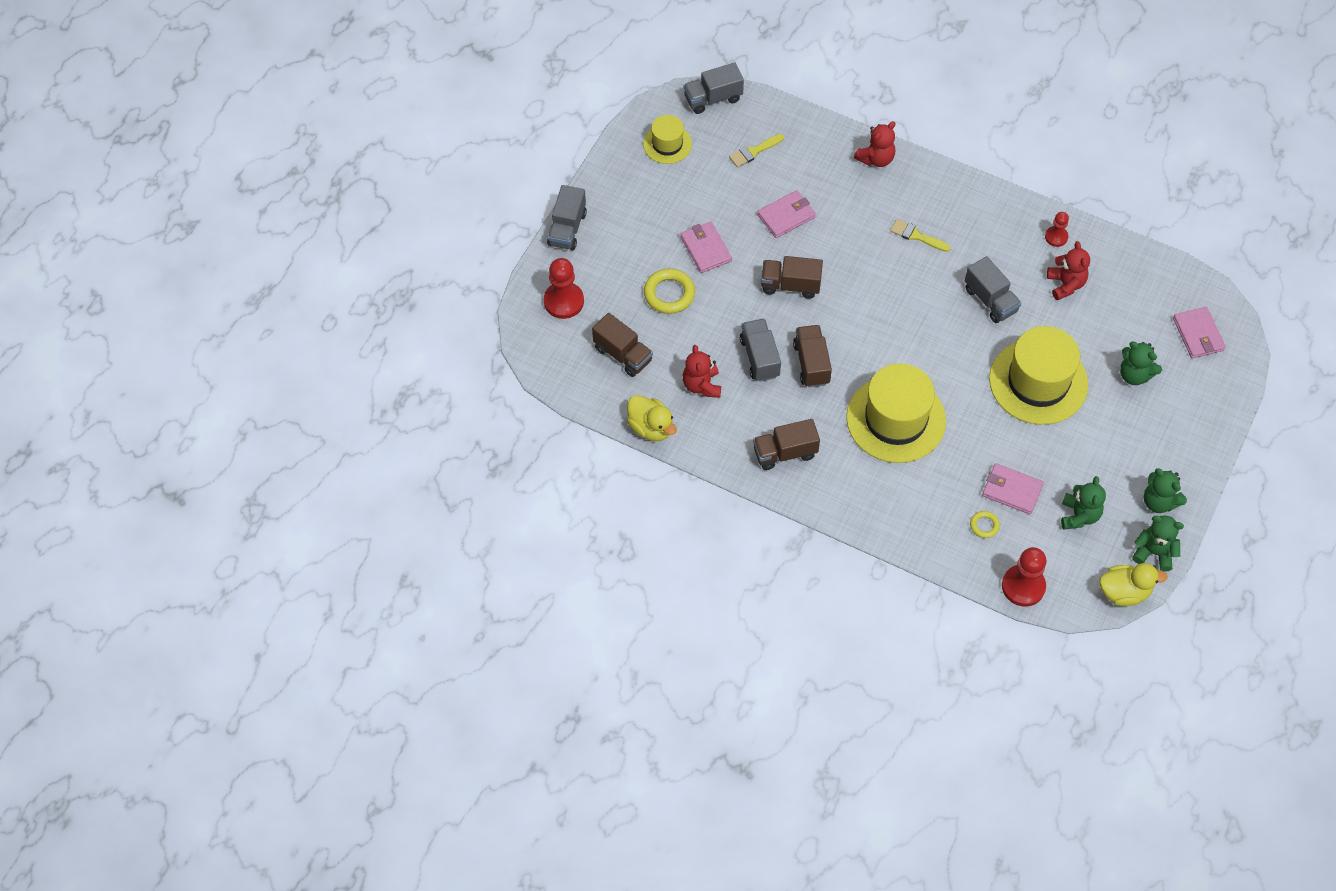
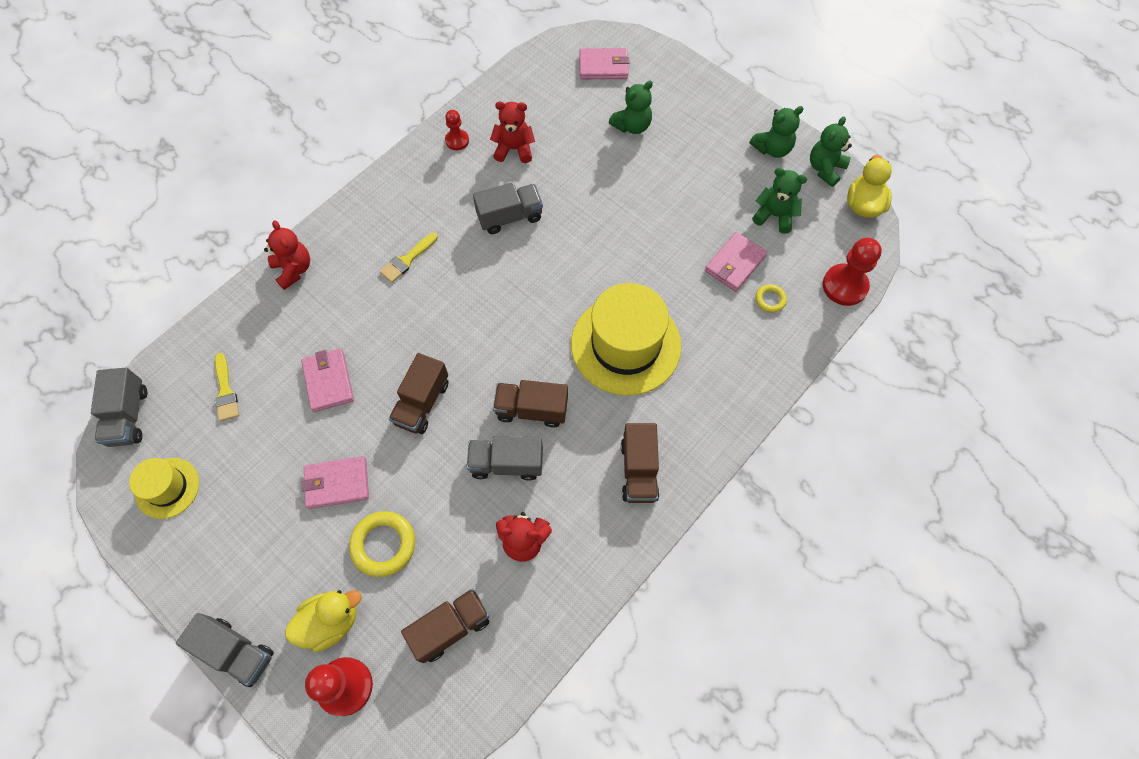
camera: 75 degrees left, 5 degrees up
yellow duck [627,395,677,441] -> yellow duck moved to [285,590,362,652]
yellow hat [989,326,1088,425] -> none

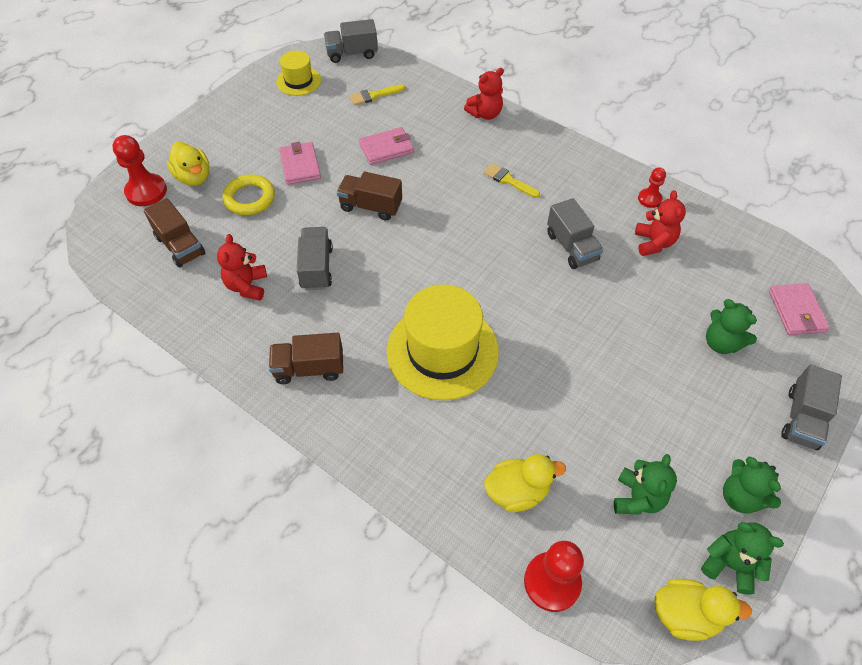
camera: 85 degrees right, 10 degrees down
grey truck [176,613,274,687] -> grey truck moved to [781,365,842,450]
brown truck [493,380,568,427] -> none
pink wallet [705,232,767,291] -> none
yellow ring [755,284,787,313] -> yellow duck [484,454,566,512]

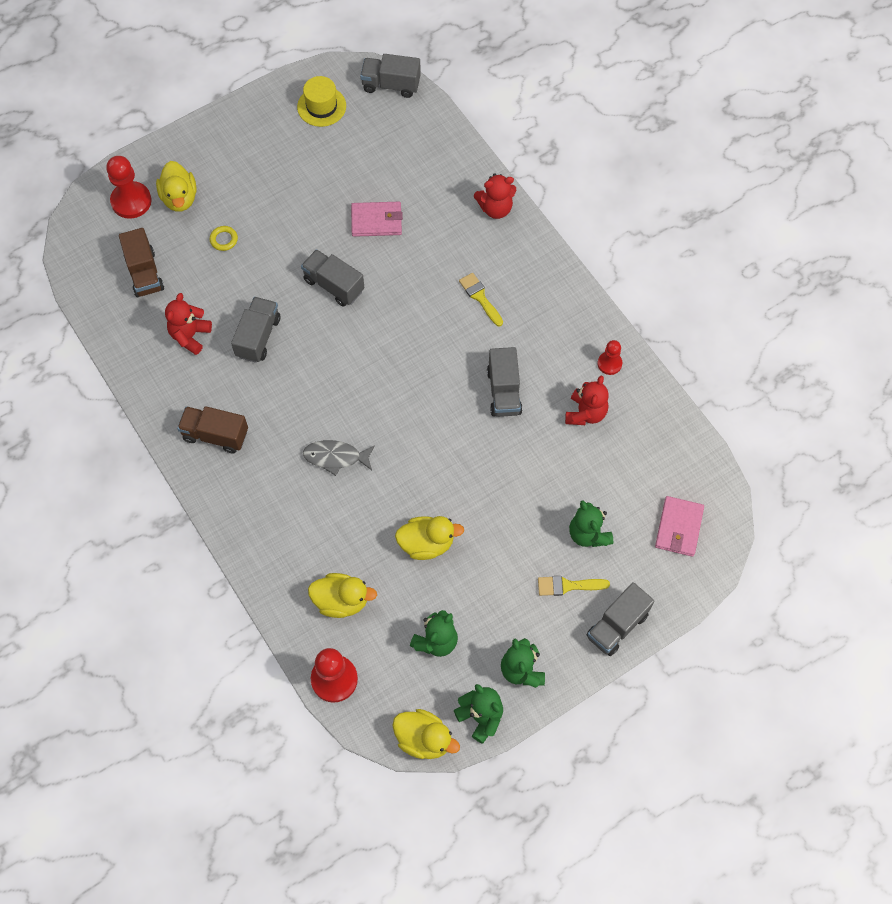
camera: 20 degrees right, 10 degrees up
yellow ring [222,174,275,215] -> yellow ring [210,226,238,251], size x0.54
pink wallet [279,142,321,185] -> none
brown truck [337,172,402,221] -> grey truck [301,249,364,307]
yellow brush [350,84,405,105] -> yellow brush moved to [538,576,610,596]
yellow hat [387,284,499,400] -> grey fish [303,440,375,476]
none -> yellow duck [395,516,464,560]

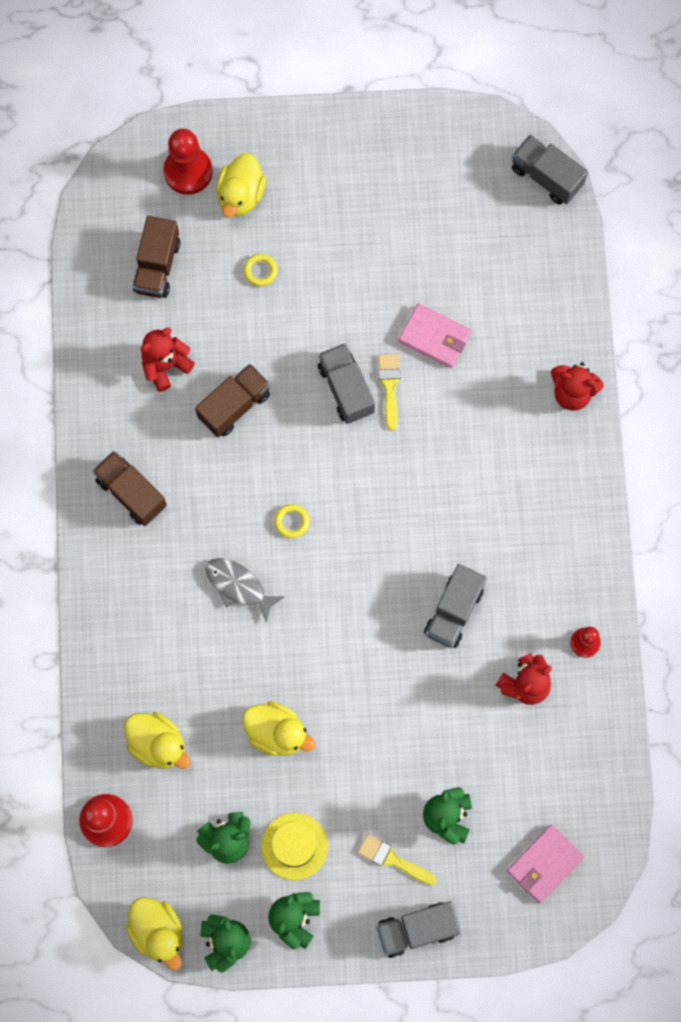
camera: 30 degrees right, 10 degrees up
grey truck [231,297,280,363] -> brown truck [195,364,270,437]
yellow hat [297,76,346,127] -> yellow hat moved to [261,813,328,880]
yellow brush [459,273,503,326] -> yellow brush moved to [378,354,400,431]
none -> yellow ring [274,504,310,538]

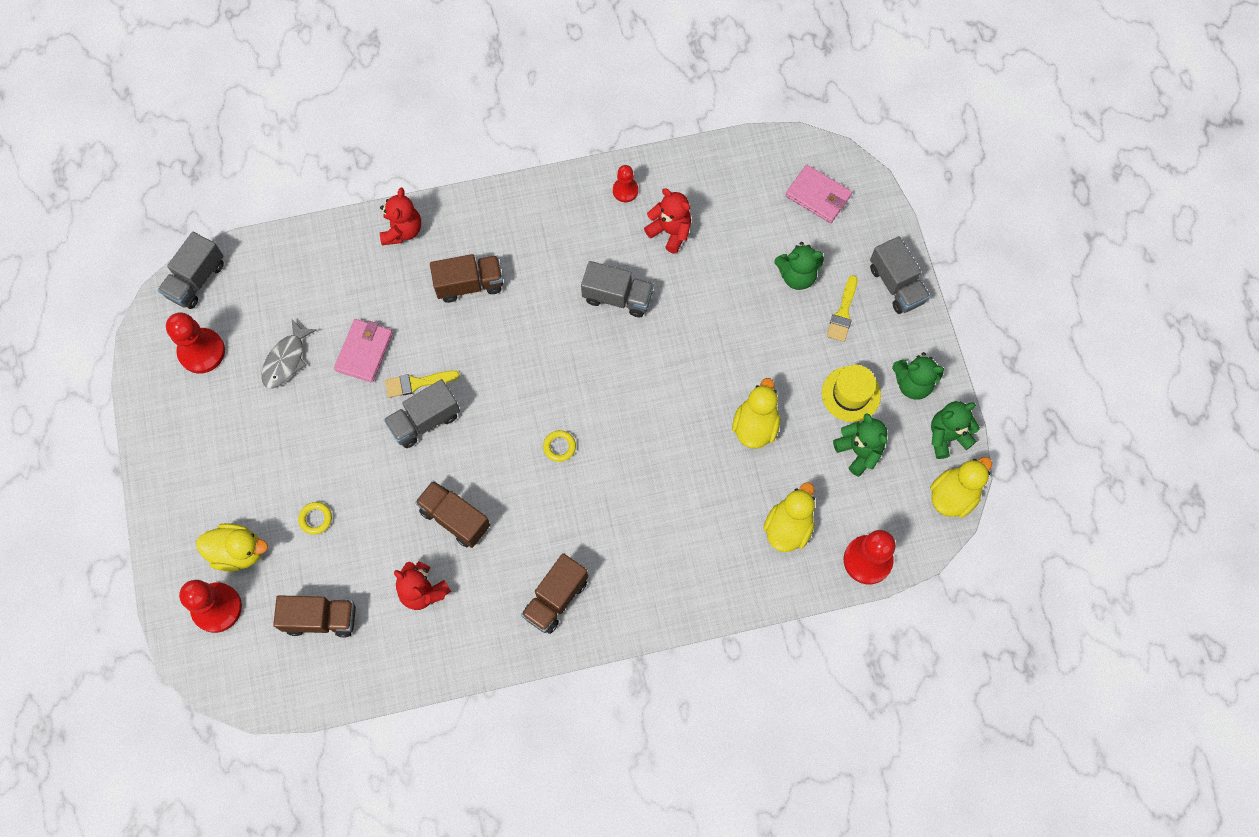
camera: 100 degrees left, 5 degrees down
grey fish [206,558,284,623] -> grey fish moved to [261,319,317,389]
none -> red pawn [166,312,225,373]
none -> brown truck [430,254,503,303]

